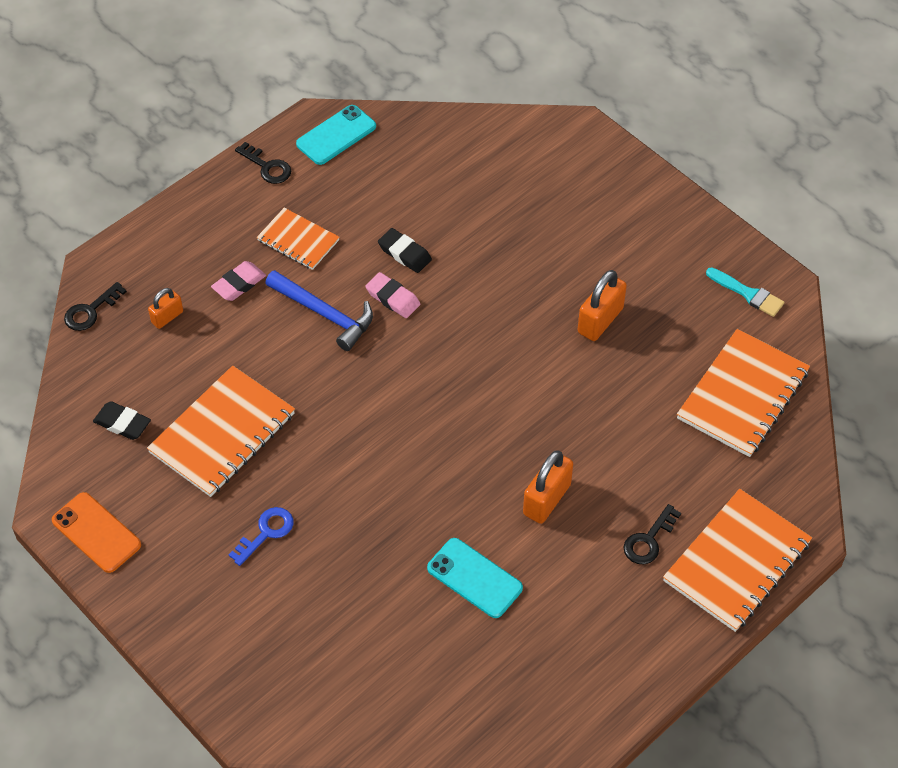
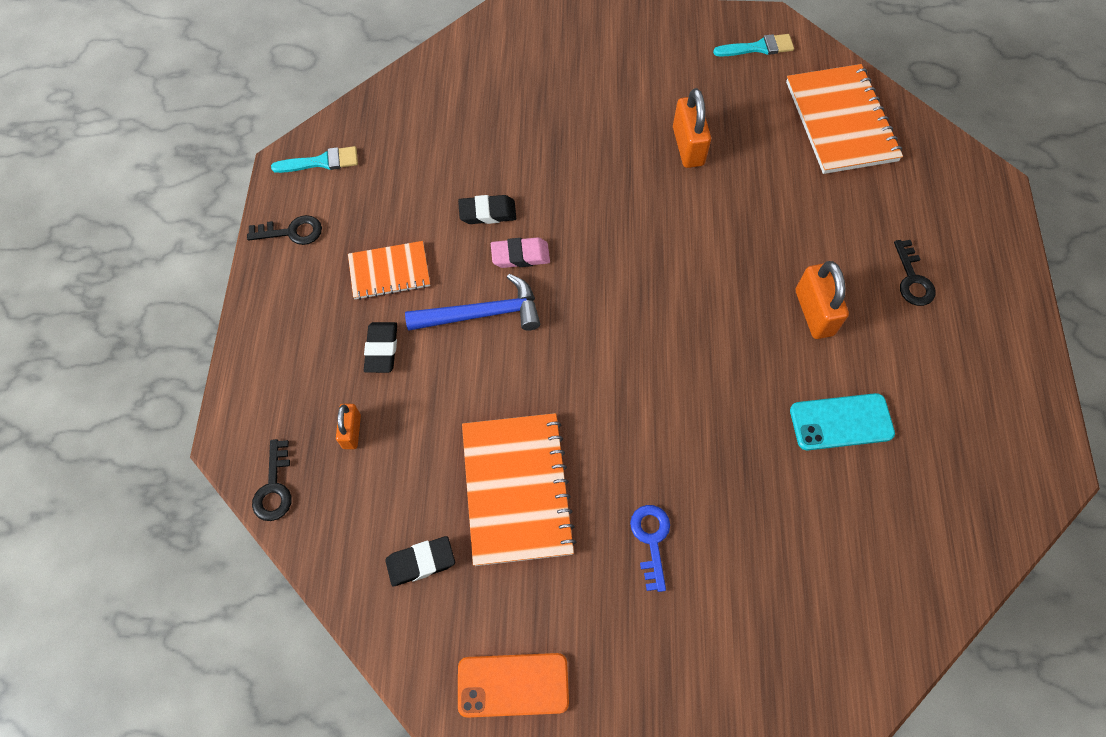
camera: 45 degrees left, 10 degrees up
pink eraser [211,261,266,301] -> black eraser [364,322,397,373]
turquoise phone [296,105,376,165] -> turquoise brush [271,146,358,173]
orange notebook [663,489,812,632] -> none

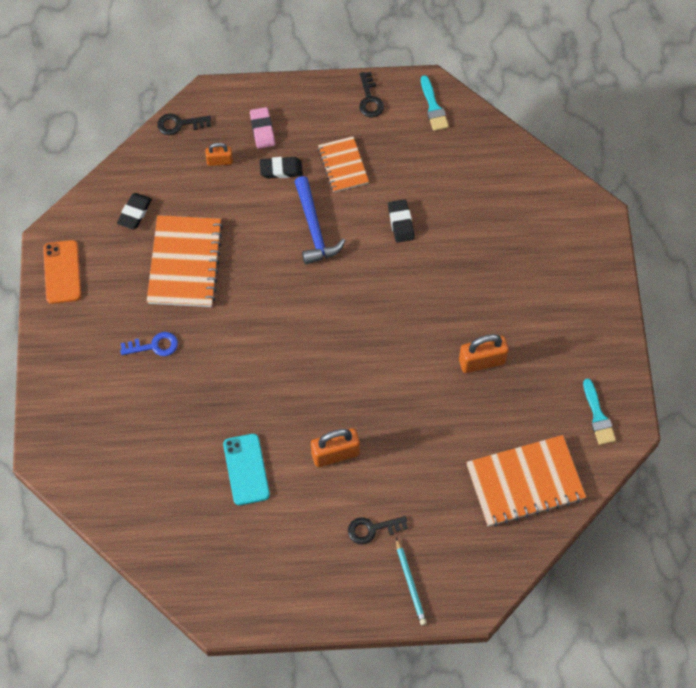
camera: 85 degrees right, 0 degrees up
black eraser [385,536,455,586] -> black eraser turned 45 degrees clockwise [117,193,152,230]
orange notebook [462,413,576,566] -> orange notebook turned 75 degrees counterclockwise [147,215,223,307]
pink eraser [491,237,550,268] -> pink eraser moved to [250,107,275,149]
none -> turquoise pencil [396,538,427,625]

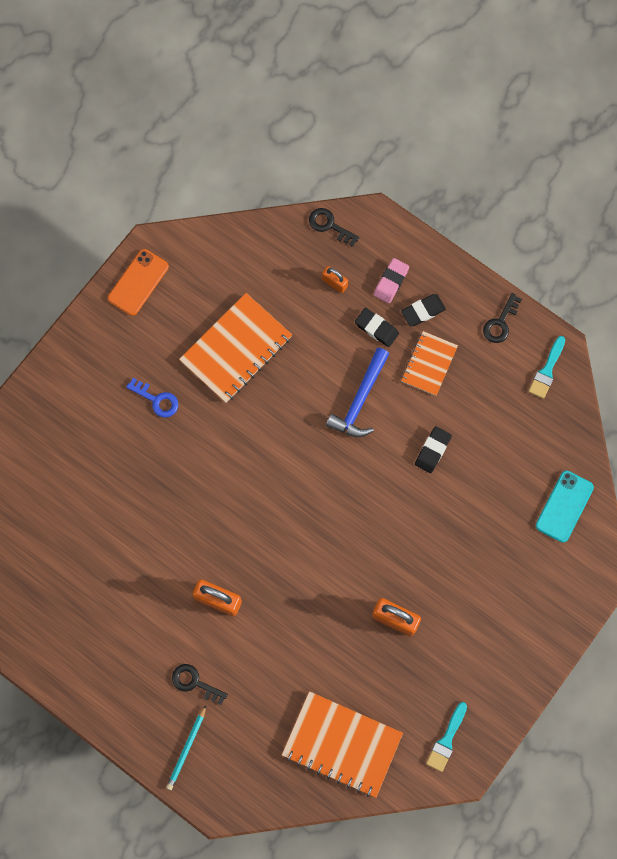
camera: 40 degrees right, 10 degrees up
black eraser [117,193,152,230] -> black eraser moved to [401,294,446,326]
turquoise phone [223,434,270,505] -> turquoise phone moved to [536,471,594,543]

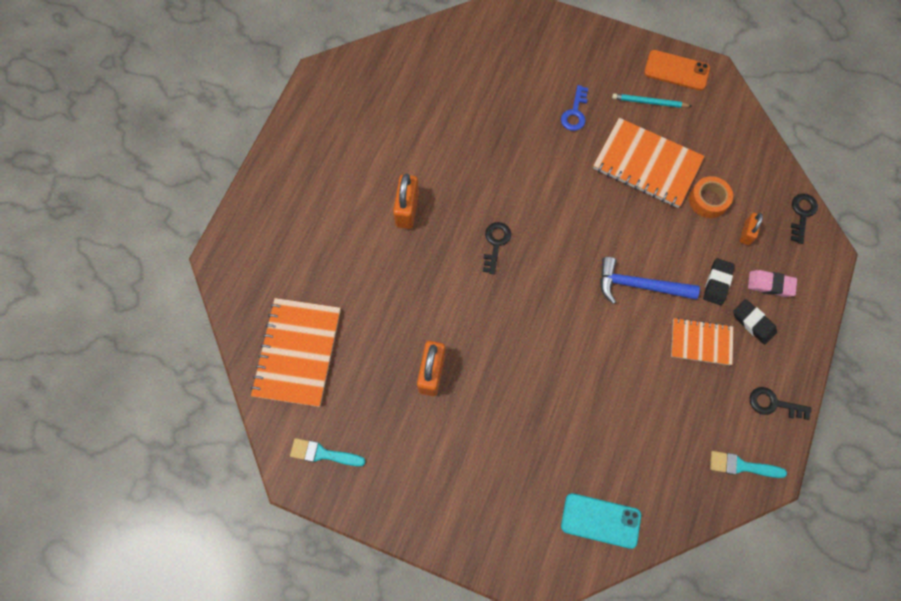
camera: 75 degrees right, 5 degrees down
turquoise pencil [166,705,206,790] -> turquoise pencil moved to [612,93,692,108]
black key [172,664,228,705] -> black key moved to [483,222,511,275]
black eraser [415,426,452,473] -> none
none -> orange tape [689,176,733,218]

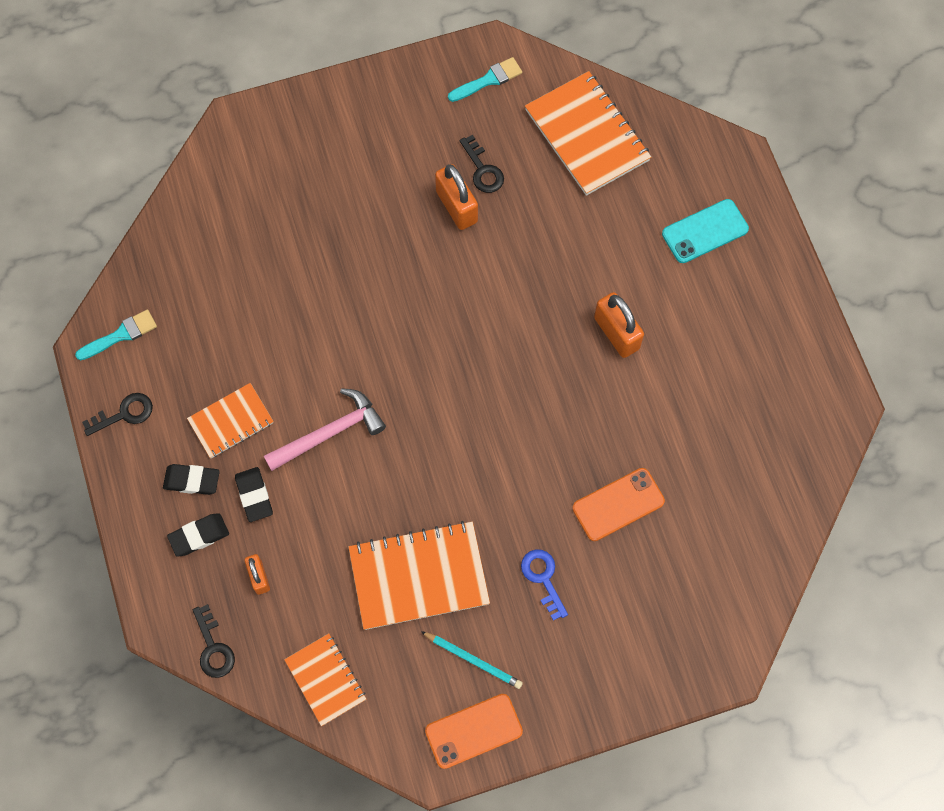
camera: 140 degrees right, 0 degrees up
black key [483,222,511,275] -> black key moved to [460,135,504,193]
turquoise phone [561,493,641,549] -> turquoise phone moved to [662,199,749,263]
blue hammer [600,257,700,304] -> pink hammer [264,388,386,471]
turquoise pencil [612,93,692,108] -> turquoise pencil turned 60 degrees clockwise [421,631,523,689]
orange tape [689,176,733,218] -> none
pink eraser [748,270,797,297] -> black eraser [167,513,229,557]
none -> orange notebook [284,633,366,726]
none -> orange phone [572,468,665,541]

